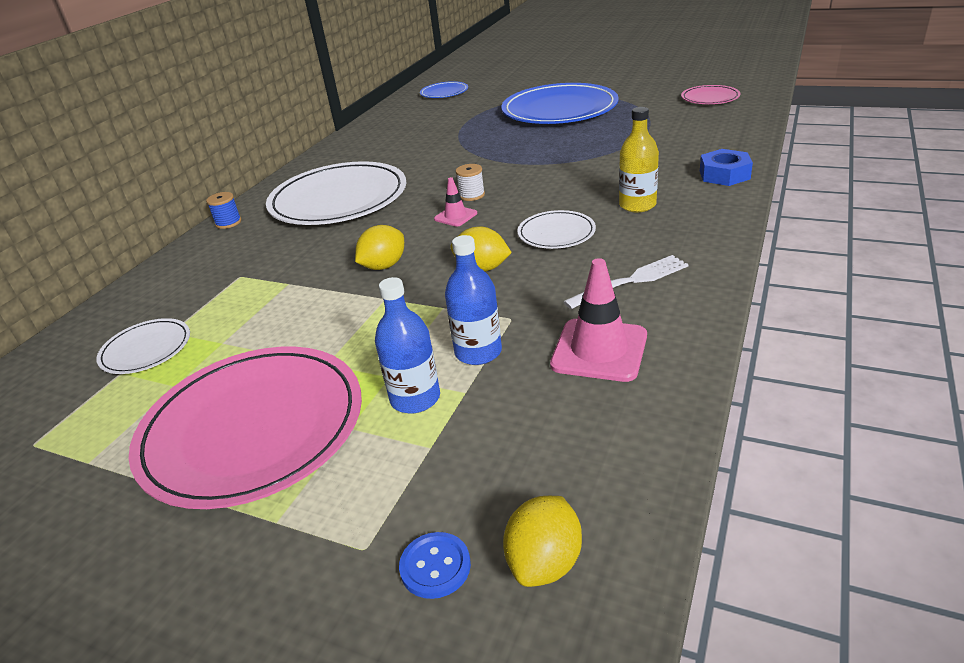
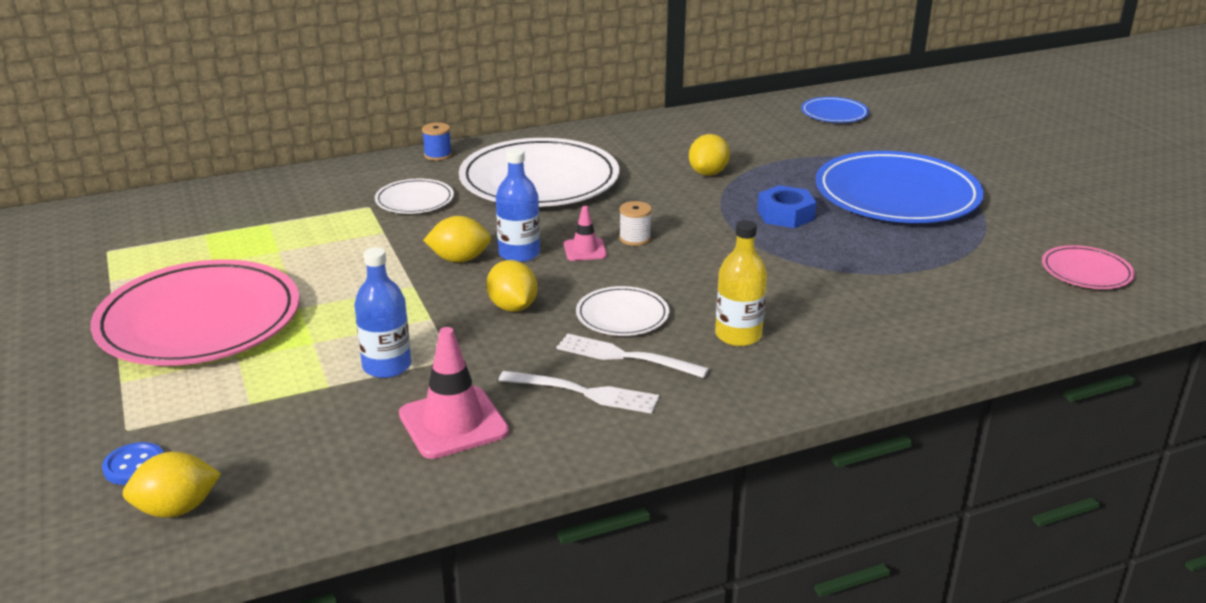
camera: 40 degrees right, 5 degrees down
white plate [96,318,190,374] -> white plate moved to [375,179,454,214]
blue bottle [375,277,440,413] -> blue bottle moved to [496,148,540,262]
blue nut [700,149,753,186] -> blue nut moved to [757,185,817,228]
none -> white fork [556,333,709,378]
none -> yellow lemon [689,134,730,176]

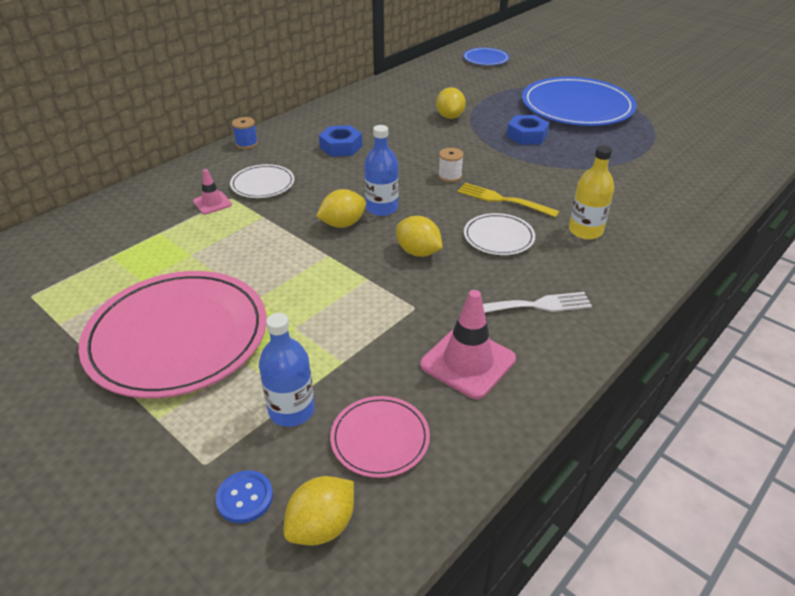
camera: 25 degrees left, 10 degrees up
blue bottle [355,247,411,378] -> blue bottle moved to [259,313,315,427]
white plate [459,138,619,207] -> blue nut [319,125,362,157]
white fork [556,333,709,378] -> none
pink traffic cone [564,206,607,261] -> pink traffic cone moved to [193,169,232,214]
pink plate [1042,245,1135,289] -> pink plate moved to [330,396,430,478]
none -> yellow fork [457,183,560,218]

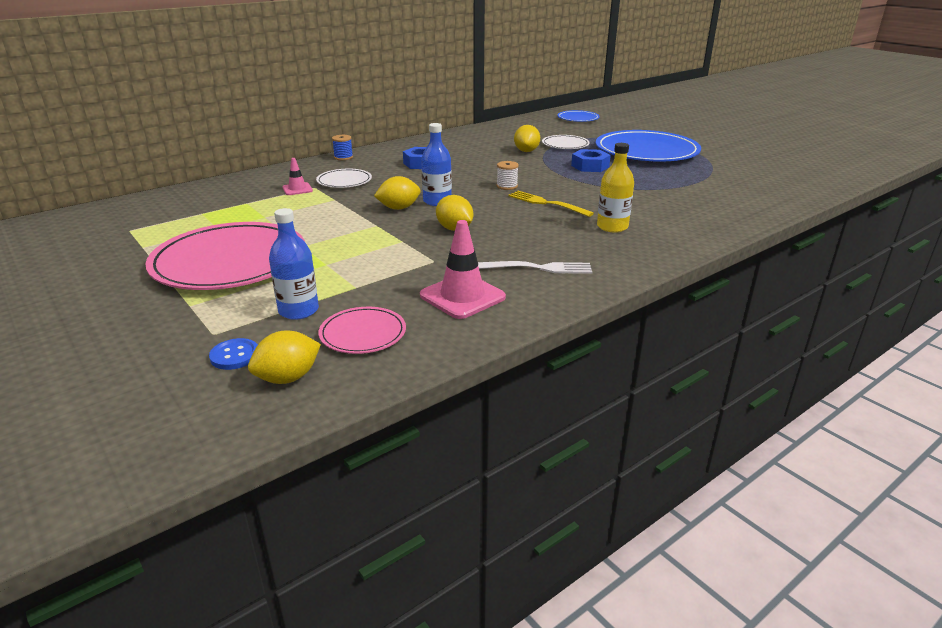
camera: 10 degrees right, 10 degrees down
white plate [464,213,535,255] -> white plate moved to [542,135,590,149]

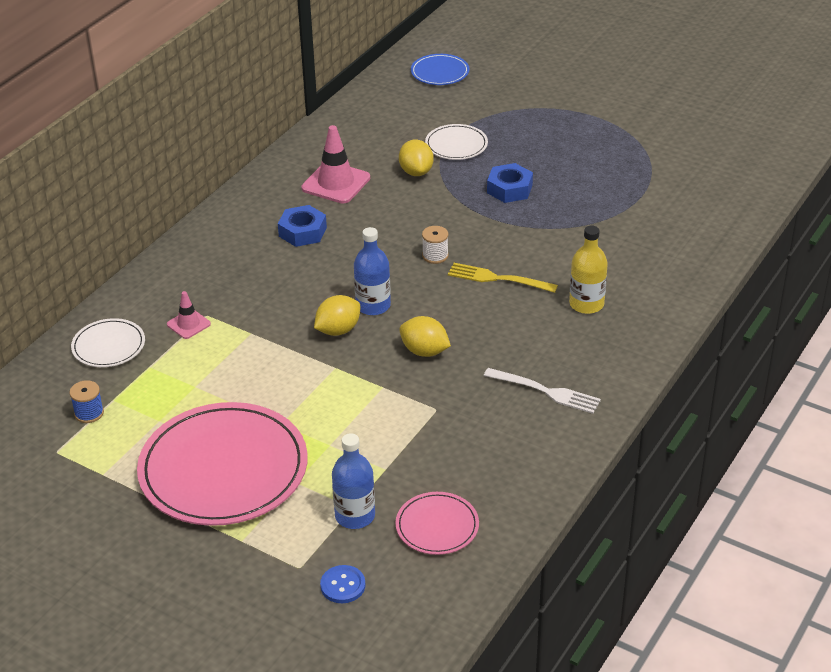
camera: 20 degrees left, 10 degrees up
yellow lemon [248,331,321,384] -> none
white plate [316,169,372,188] -> white plate moved to [71,318,145,367]
blue spool [332,135,353,160] -> blue spool moved to [69,380,104,423]
pink traffic cone [420,220,506,319] -> pink traffic cone moved to [301,125,370,204]
white fork [478,261,592,274] -> white fork turned 45 degrees clockwise [484,368,601,414]
blue plate [596,130,701,162] -> none

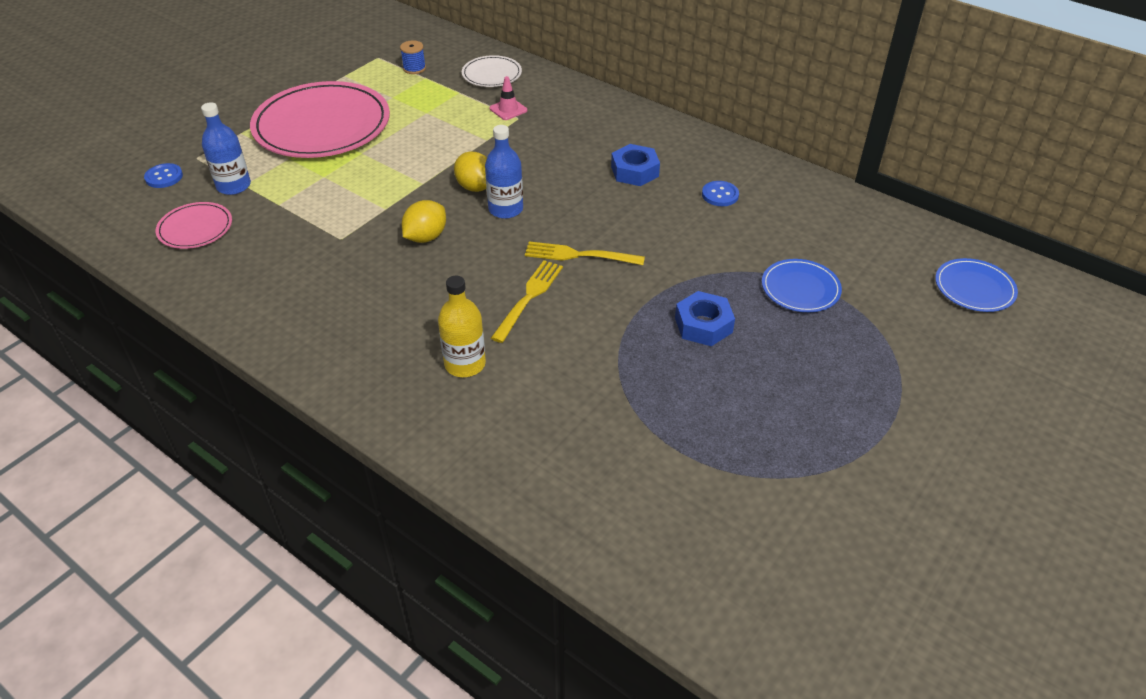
camera: 95 degrees right, 5 degrees up
pink traffic cone [301,125,370,204] -> blue button [702,181,739,206]
yellow lemon [399,139,434,176] -> none
white spool [422,226,448,264] -> yellow fork [525,242,645,265]
white plate [425,124,488,160] -> blue plate [762,259,842,312]
white fork [484,368,601,414] -> none

